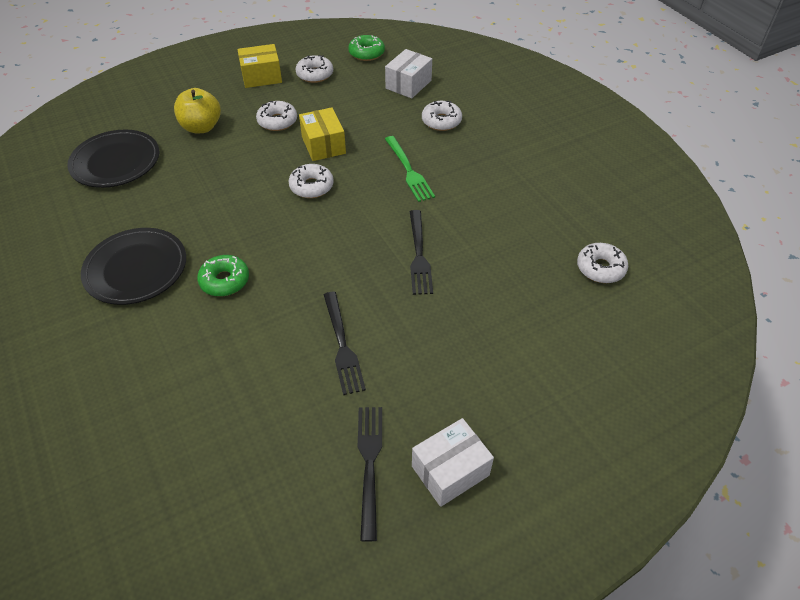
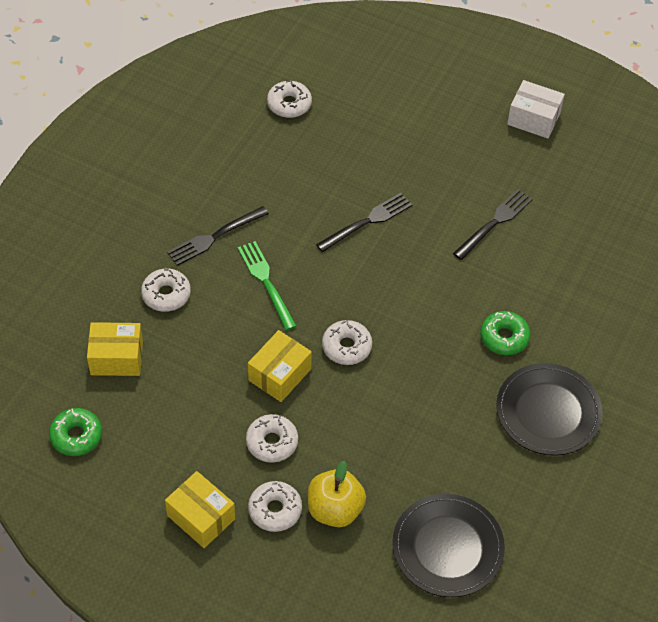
camera: 125 degrees left, 5 degrees up
white donut [295,55,333,83] -> white donut moved to [248,481,302,532]
black fork [358,407,382,542] -> black fork moved to [167,206,269,266]
white box [385,49,432,98] -> yellow box [87,322,143,376]
green fork [385,136,435,202] -> green fork turned 60 degrees counterclockwise [238,241,297,331]

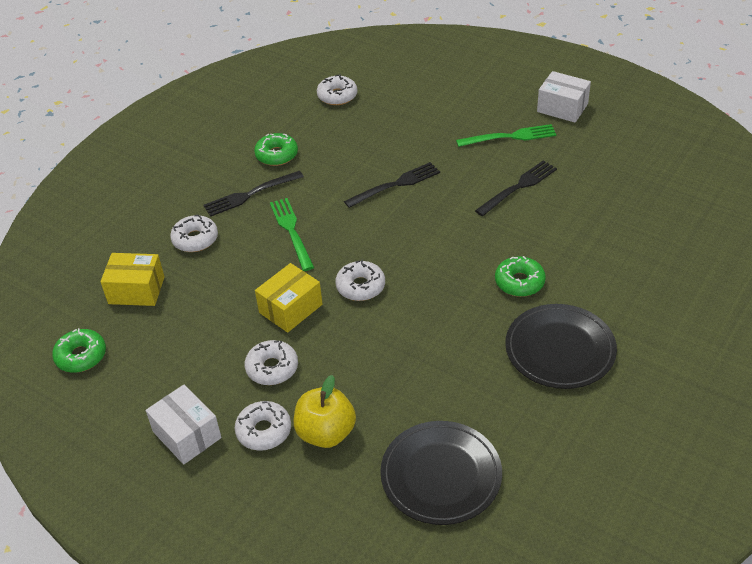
camera: 10 degrees right, 10 degrees down
yellow box [165,471,235,548] -> white box [146,385,222,464]
none -> green donut [254,133,298,166]
none -> green fork [456,124,556,147]

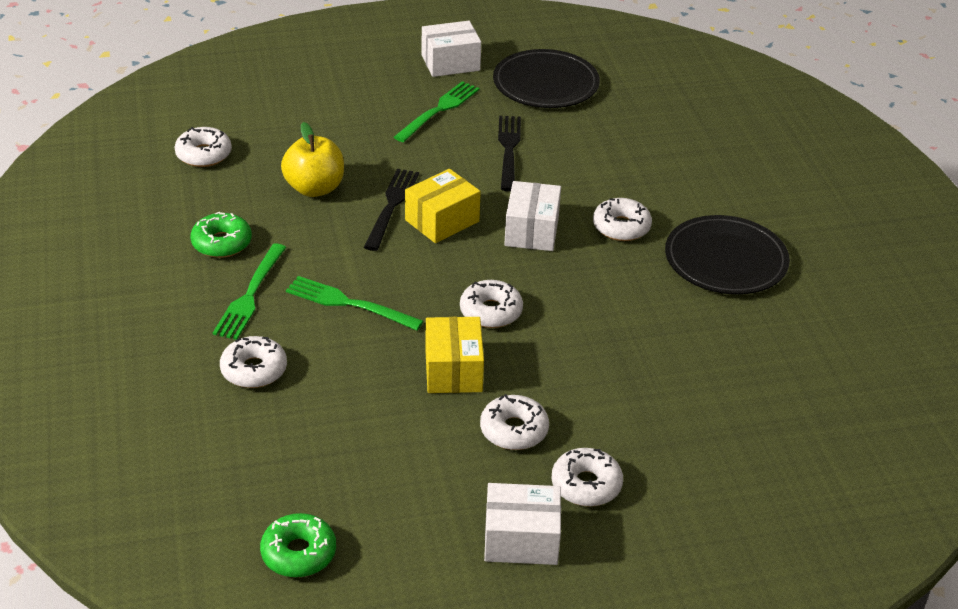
camera: 50 degrees left, 5 degrees down
yellow box [100,253,165,306] -> yellow box moved to [405,169,481,243]
black fork [203,171,304,217] -> green fork [213,244,287,340]
yellow apple [294,375,356,448] -> yellow apple moved to [281,122,344,197]
black plate [380,421,502,525] -> black plate moved to [493,49,600,108]
green donut [495,256,546,297] -> white donut [593,198,652,241]
none -> white box [504,181,561,251]

